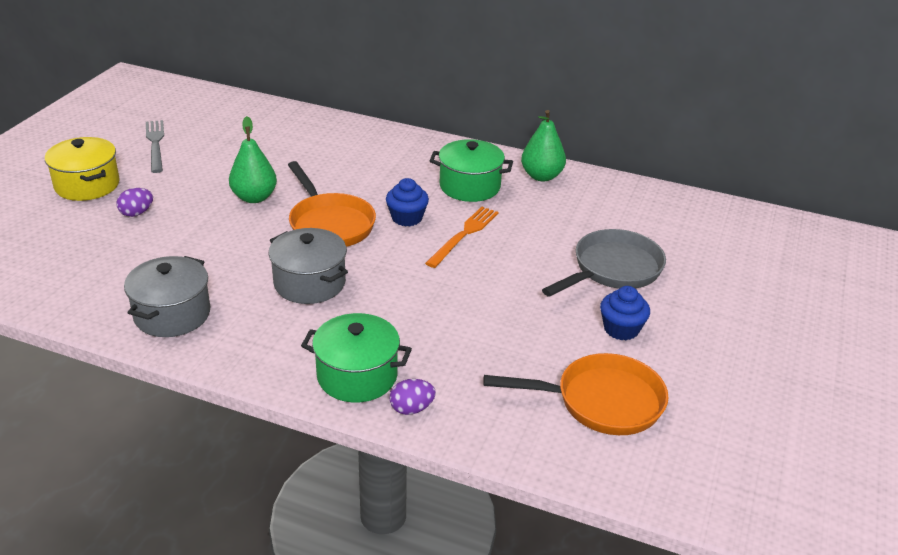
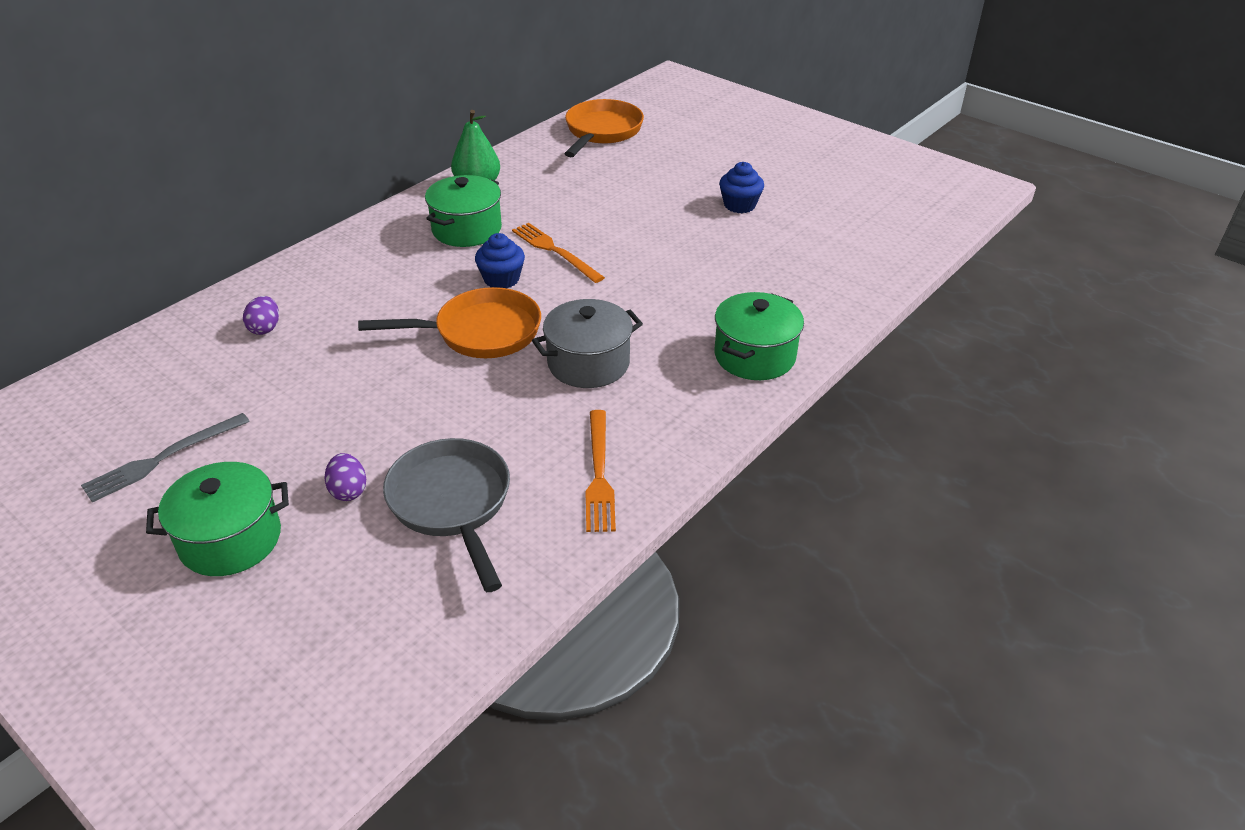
camera: 70 degrees left, 5 degrees up
yellow pot [45,137,120,201] -> green pot [146,462,289,576]
grey pot [124,256,210,337] -> orange fork [586,410,616,532]
grey fork [146,120,164,173] -> grey fork turned 45 degrees counterclockwise [81,413,250,503]
green pear [229,116,277,203] -> none
purple egg [389,379,436,415] -> purple egg moved to [243,296,279,335]
orange pan [483,353,669,435] -> orange pan moved to [564,99,644,157]
grey pan [542,229,666,297] -> grey pan moved to [383,438,510,592]

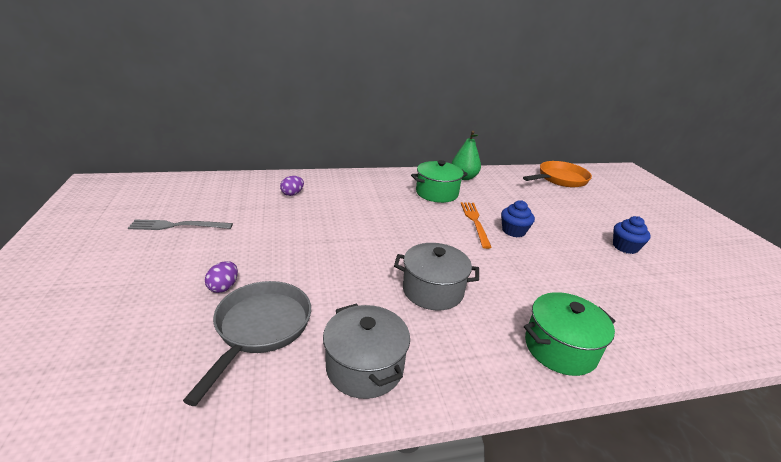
camera: 35 degrees right, 10 degrees down
green pot [146,462,289,576] -> none
orange pan [358,287,541,358] -> none
blue cupcake [475,233,525,288] -> blue cupcake moved to [501,200,535,237]
orange fork [586,410,616,532] -> grey pot [323,304,410,399]

